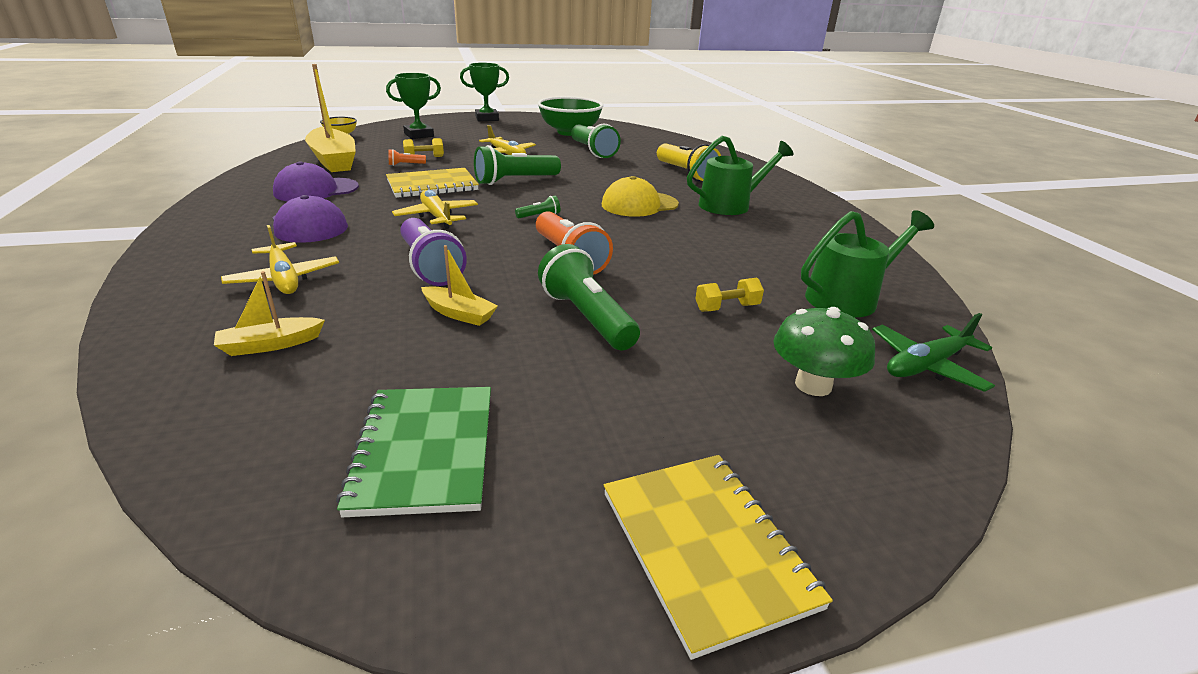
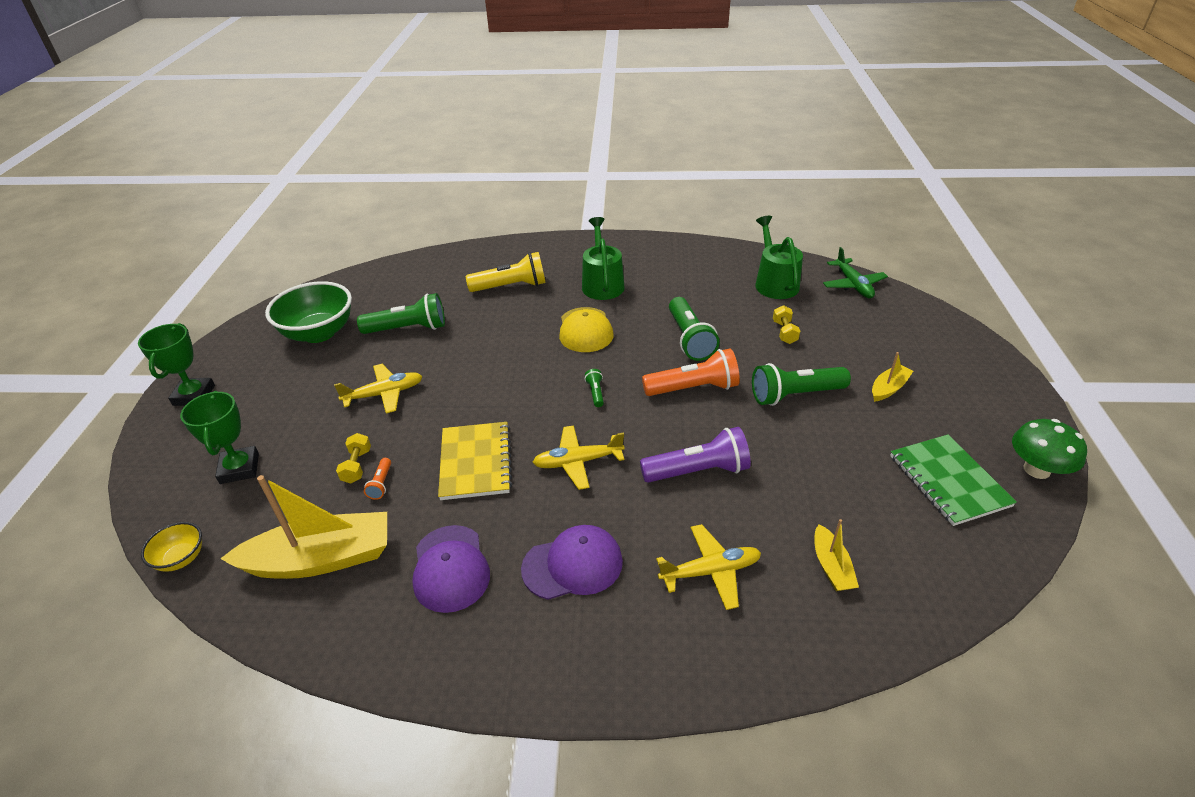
camera: 70 degrees left, 10 degrees up
green notebook [336,387,491,517] -> green notebook turned 60 degrees clockwise [890,434,1017,526]
yellow boat [421,245,498,326] -> yellow boat moved to [872,352,913,402]
green flashlight [474,145,561,185] -> green flashlight moved to [669,297,720,361]
yellow notebook [604,455,833,660] -> none
green mushroom [773,307,875,396] -> green mushroom moved to [1012,419,1087,479]

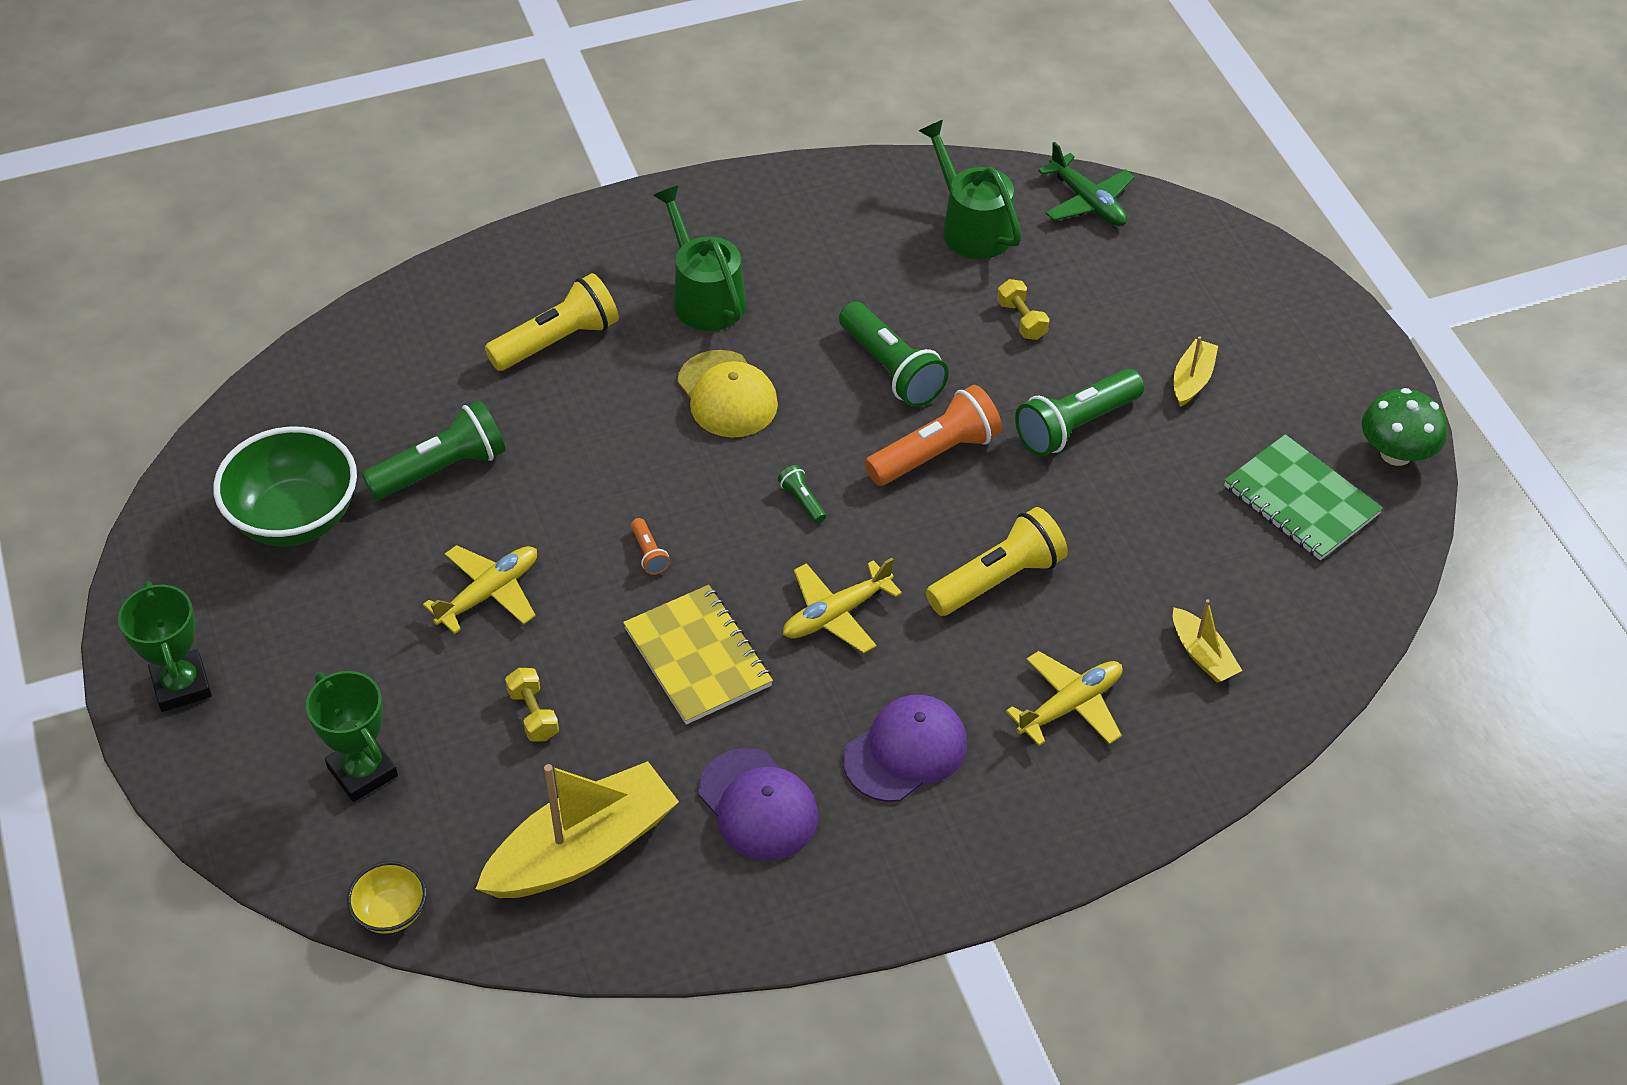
camera: 25 degrees left, 10 degrees up
orange flashlight [364,458,391,500] -> orange flashlight moved to [631,518,670,575]
purple flashlight [640,427,751,483] -> yellow flashlight [926,507,1068,616]

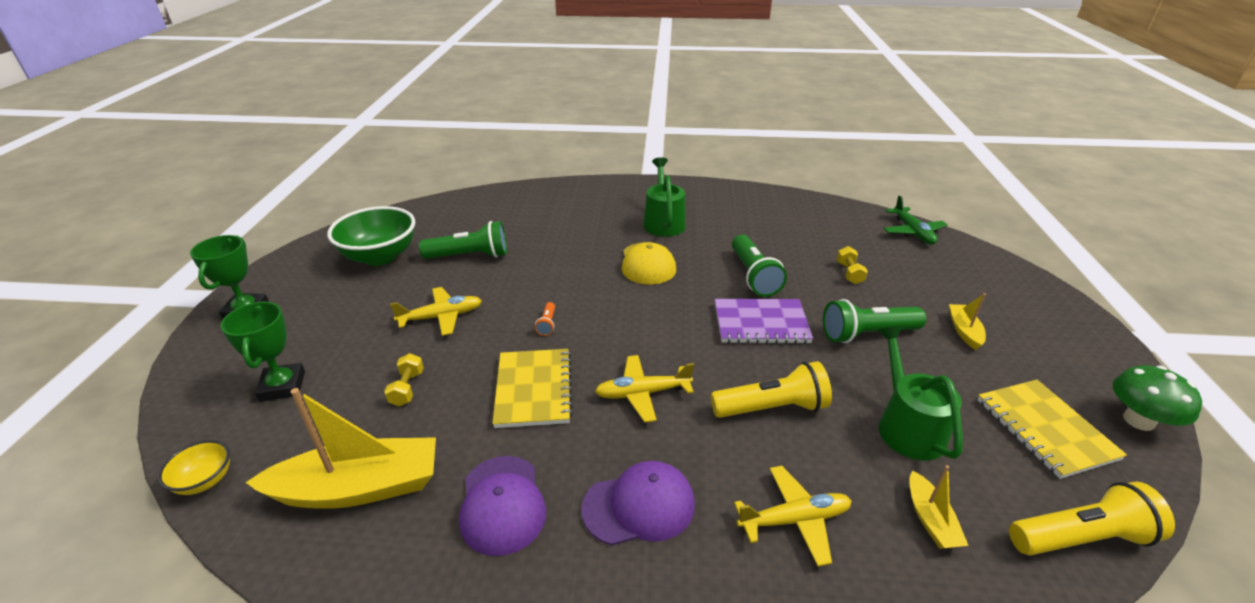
camera: 25 degrees right, 15 degrees down
yellow flashlight [485,273,619,371] -> yellow flashlight moved to [1009,481,1175,555]
green flashlight [778,465,826,523] -> none
orange flashlight [865,385,1002,486] -> purple notebook [715,299,813,344]
green watering can [919,120,1022,259] -> green watering can moved to [877,326,963,460]
yellow boat [1174,336,1218,407] -> yellow boat turned 45 degrees counterclockwise [949,293,986,350]
green notebook [1224,434,1383,560] -> yellow notebook [977,380,1127,479]

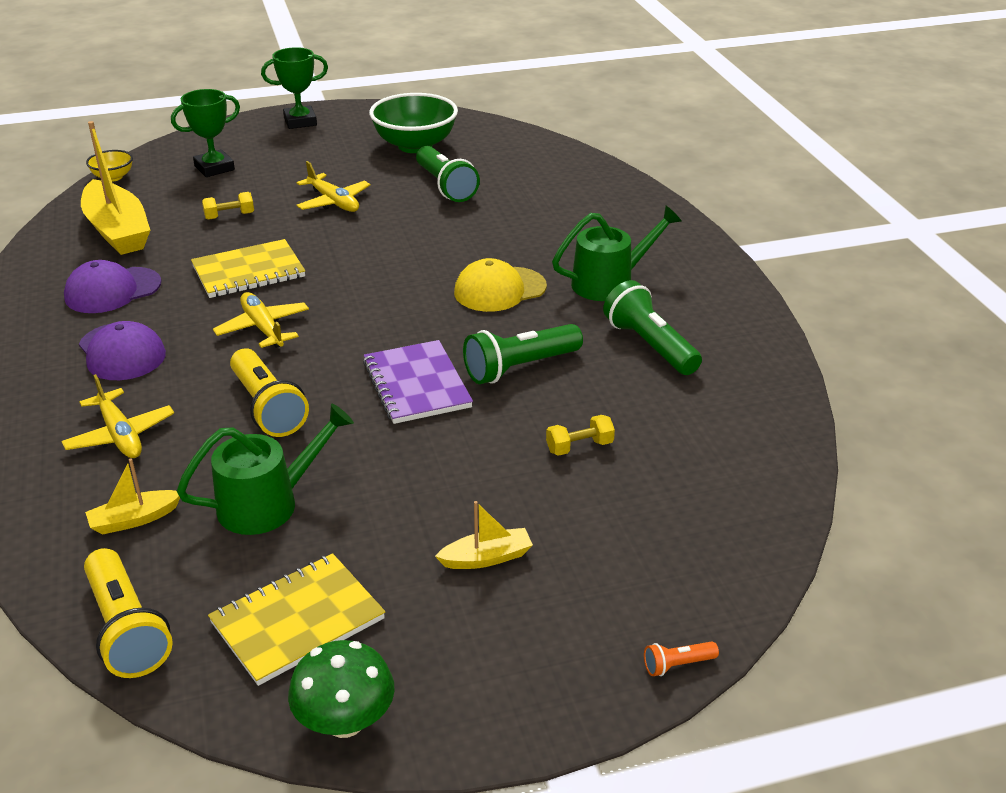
camera: 70 degrees right, 0 degrees up
orange flashlight [535,302,555,336] -> orange flashlight moved to [644,641,719,676]
green flashlight [823,299,926,343] -> green flashlight moved to [603,280,702,375]
green plane [883,195,947,245] -> none

